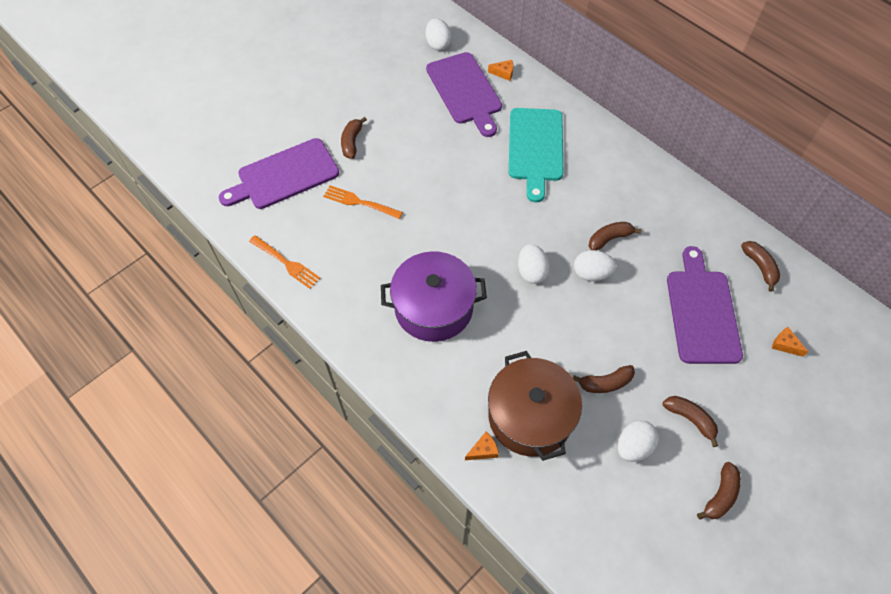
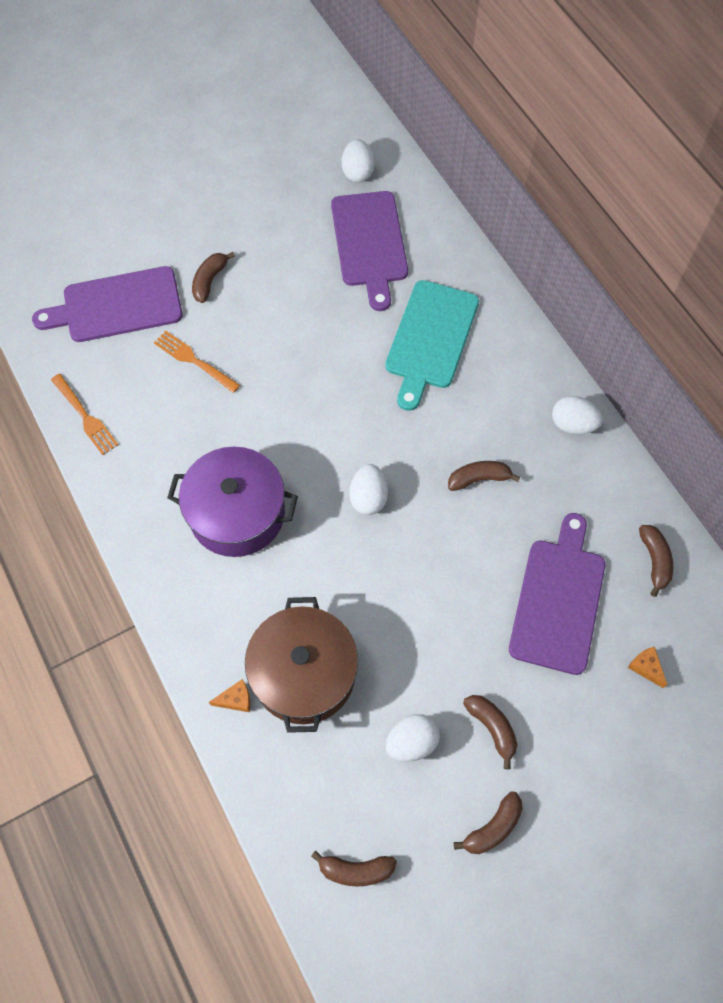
camera: 15 degrees right, 5 degrees up
orange cheese [488,60,513,81] -> none
brown banana [573,365,635,393] -> brown banana moved to [311,851,397,887]
white egg [574,250,617,281] -> white egg moved to [552,396,603,434]

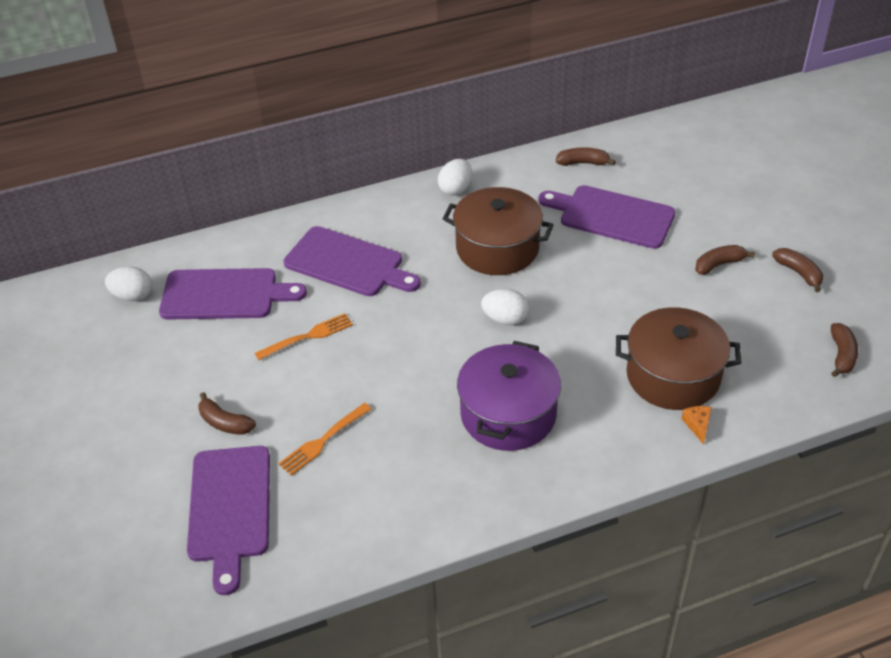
camera: 80 degrees left, 20 degrees down
orange fork [51,374,118,455] -> orange fork moved to [255,313,353,360]
turquoise cutting board [385,280,479,411] -> purple cutting board [284,226,421,296]
white egg [386,714,440,762] -> none
brown banana [448,461,520,491] -> brown pot [442,187,554,275]
orange cheese [628,647,667,688] -> none

